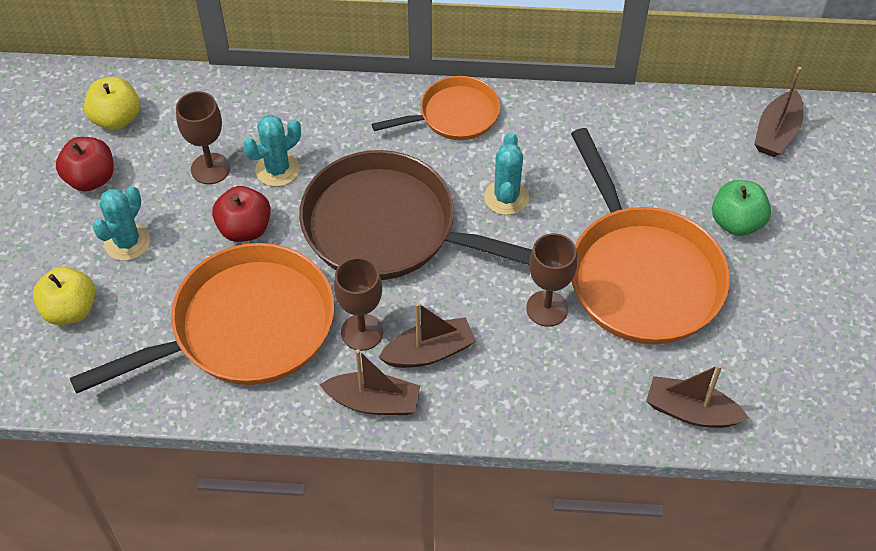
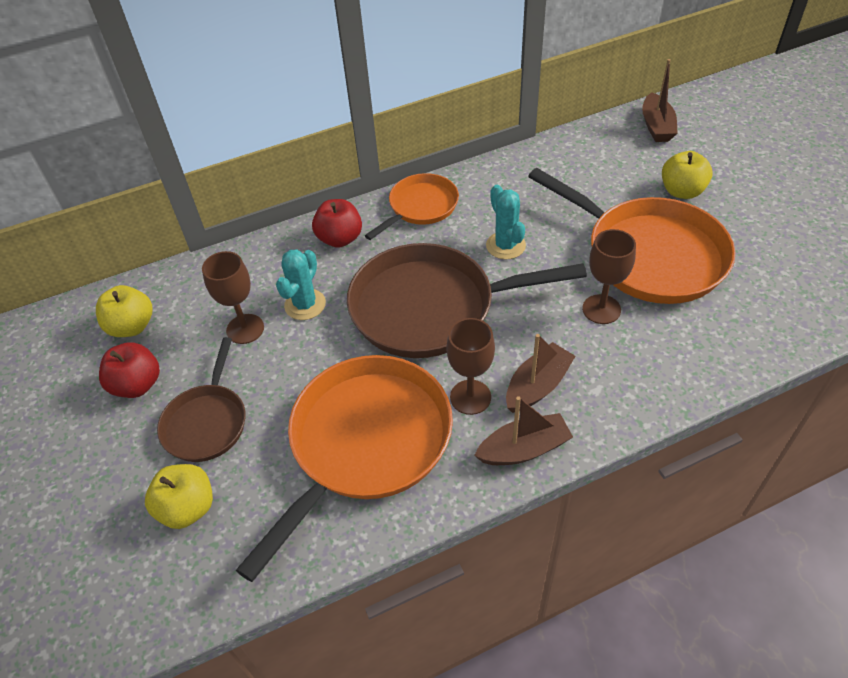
camera: 25 degrees left, 5 degrees down
turquoise cactus [92,186,150,261] -> brown pan [157,337,245,462]
red apple [212,186,271,242] -> red apple moved to [312,199,362,248]
brown boat [646,364,748,428] -> none
green apple [712,180,771,236] -> yellow apple [662,151,713,199]

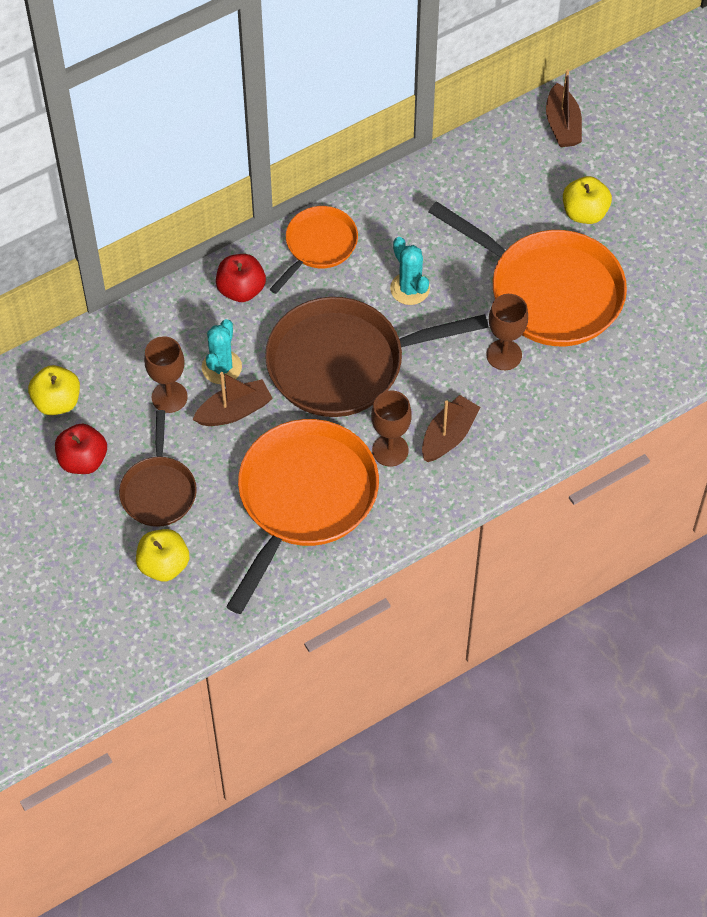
camera: 10 degrees left, 10 degrees up
brown boat [474,396,573,465] -> brown boat moved to [193,372,273,426]

